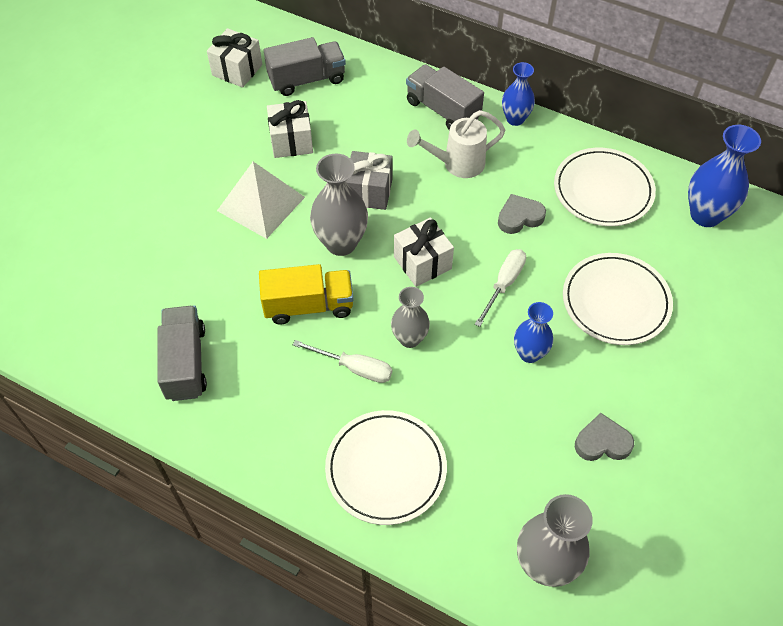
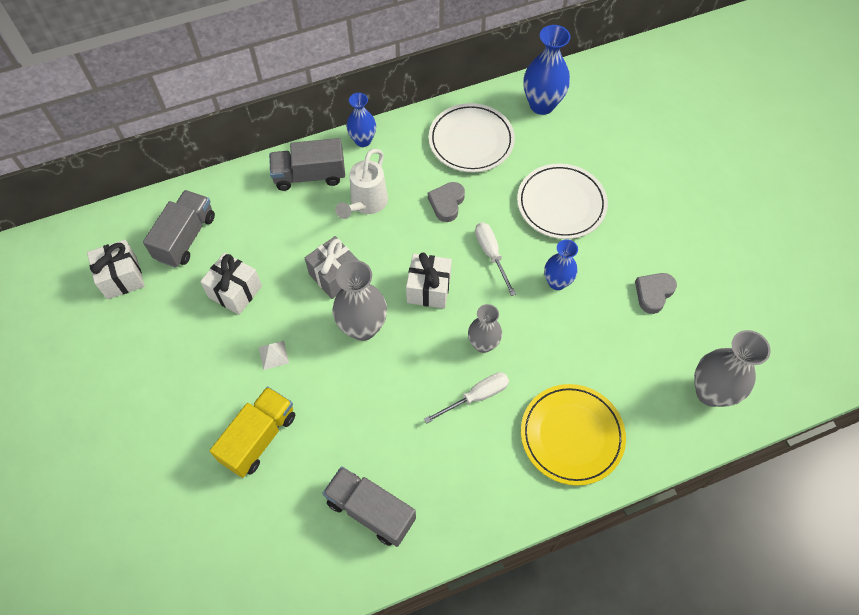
camera: 50 degrees left, 5 degrees up
white pyramid [217,162,305,239] -> white pyramid [259,341,289,370], size x0.42
yellow truck [259,264,354,325] -> yellow truck moved to [210,387,295,478]
white plate [325,410,447,525] -> yellow plate [521,384,626,486]

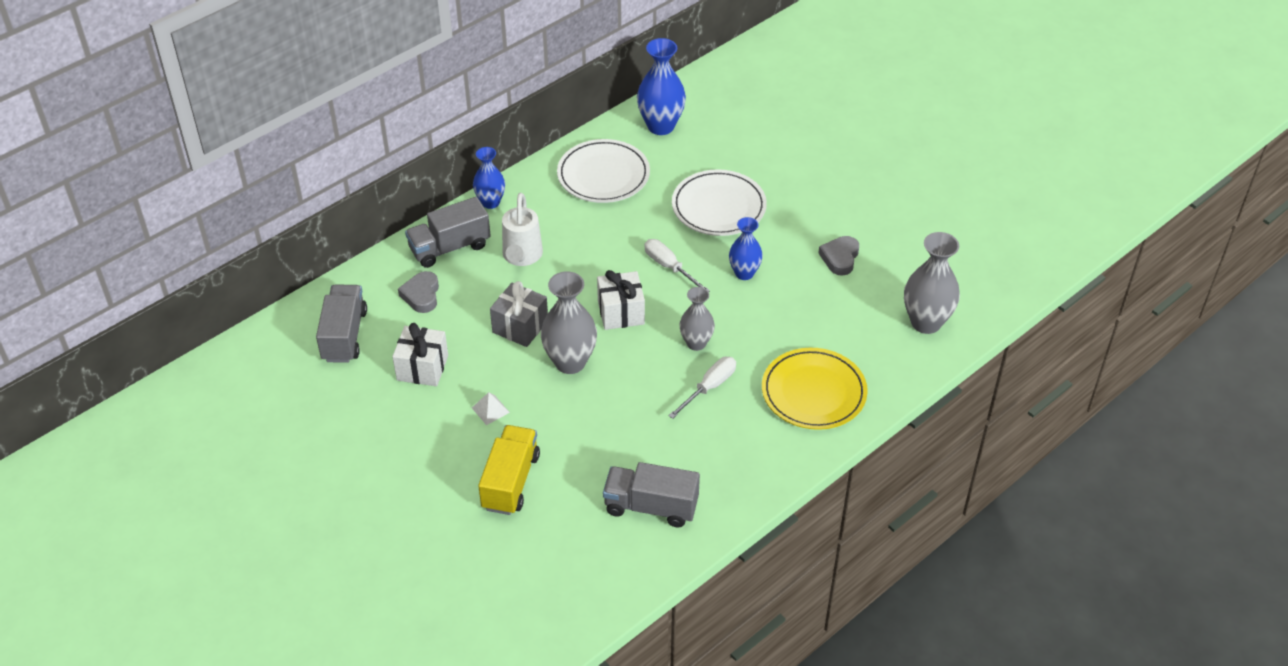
camera: 20 degrees left, 15 degrees down
white gift [87,240,145,299] -> none
grey heart [428,182,465,222] -> grey heart moved to [398,271,439,313]

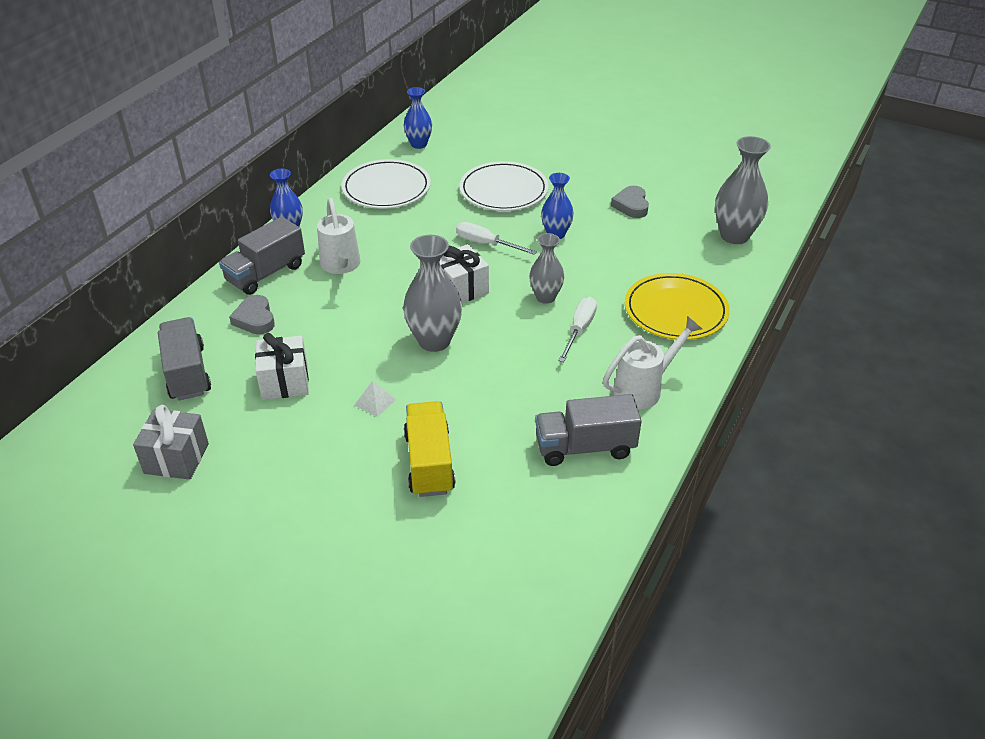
camera: 20 degrees left, 5 degrees down
grey gift [490,281,548,347] -> grey gift moved to [133,405,209,480]
blue vase [637,38,686,135] -> blue vase [404,87,432,149], size x0.63
none -> white watering can [603,316,702,409]

